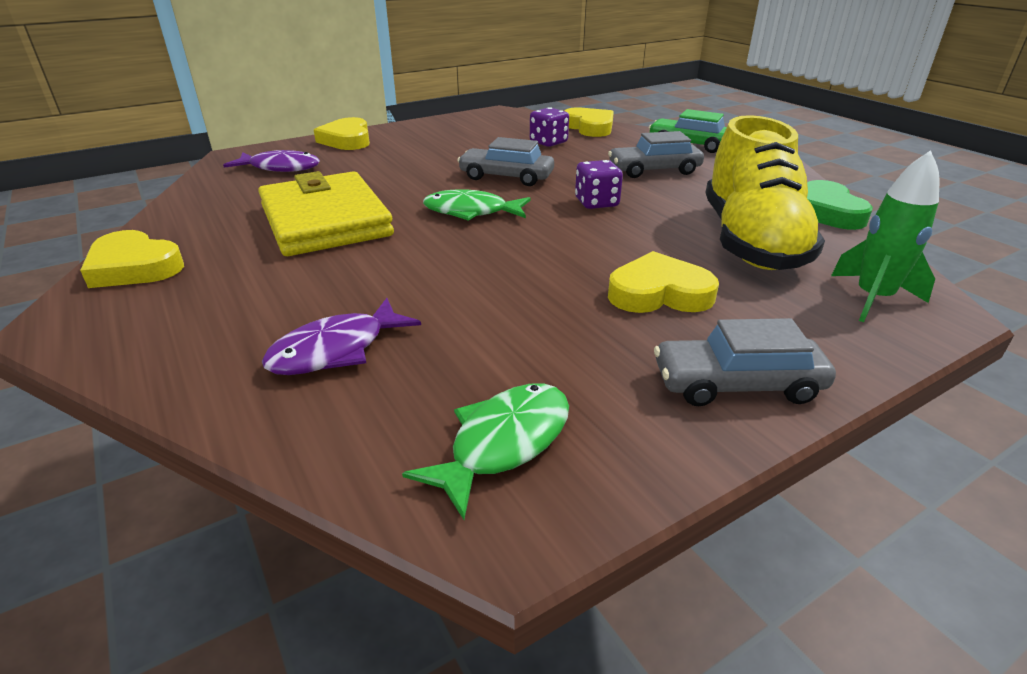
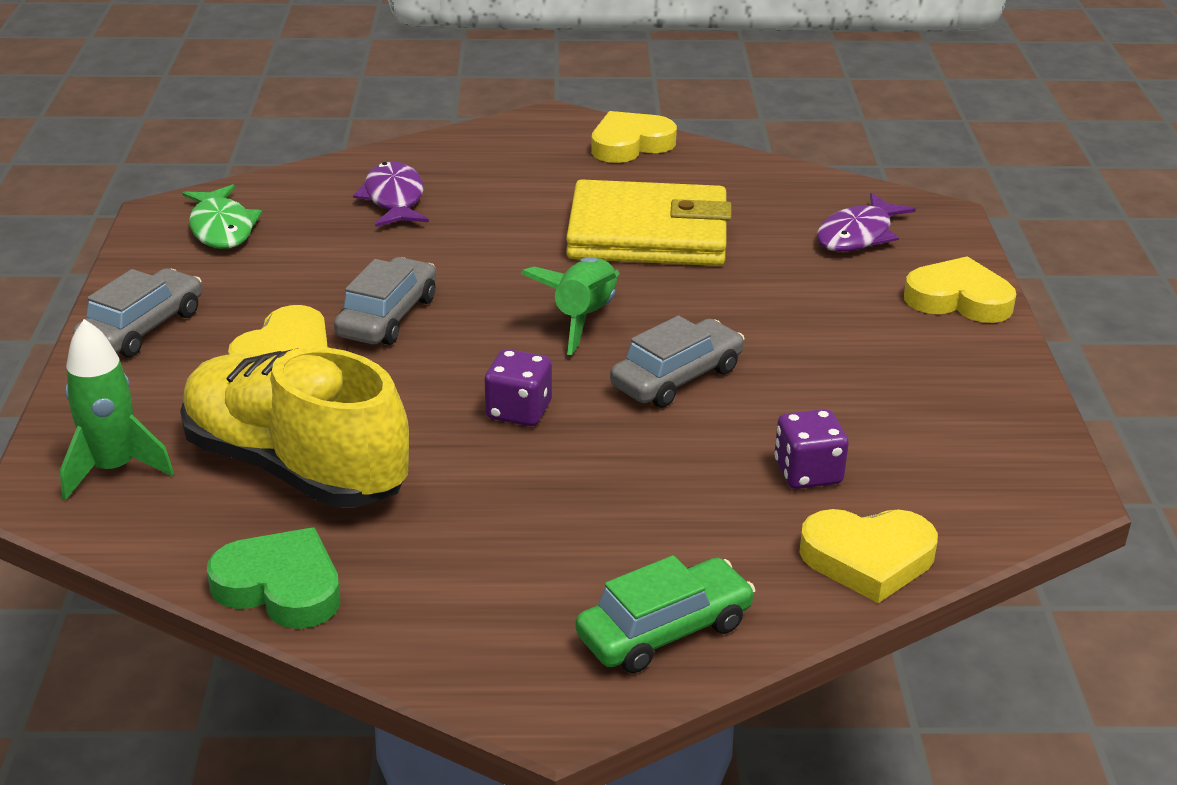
camera: 120 degrees right, 0 degrees up
green fish [423,189,531,221] -> green rocket [521,257,620,355]
grey car [608,131,704,178] -> grey car moved to [334,257,436,345]

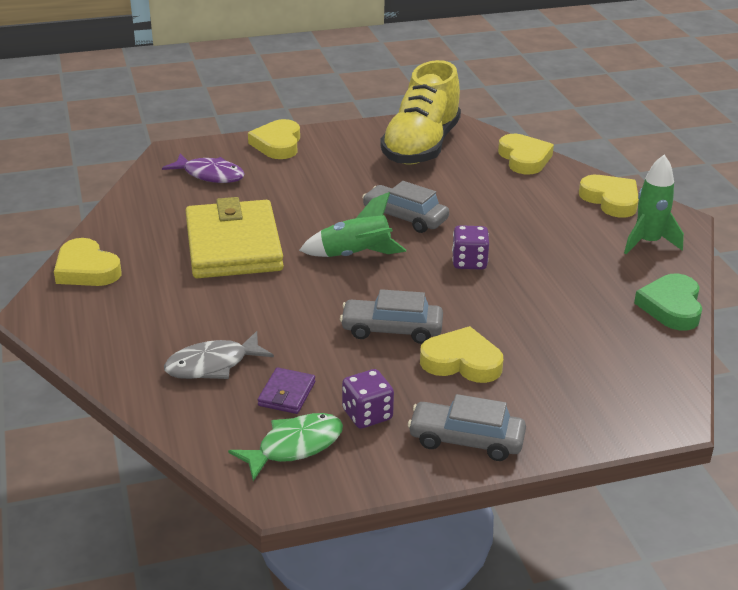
camera: 105 degrees left, 0 degrees up
green rocket [60,319,174,501] -> green rocket moved to [624,154,684,254]
yellow shoe [180,347,409,508] -> yellow shoe moved to [380,60,461,165]
purple fish [353,162,429,227] -> grey fish [164,331,274,379]
green car [576,555,755,673] -> yellow heart [579,175,639,218]
purple dice [774,409,849,489] -> purple dice moved to [342,369,394,429]
none -> purple wallet [258,367,315,414]

